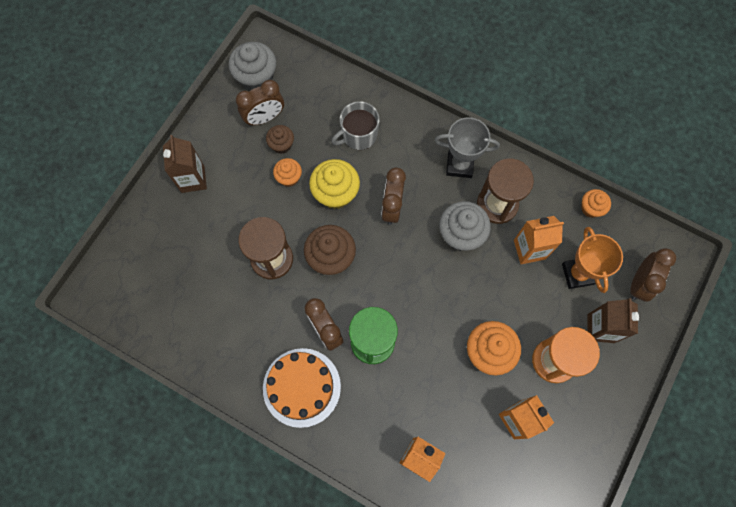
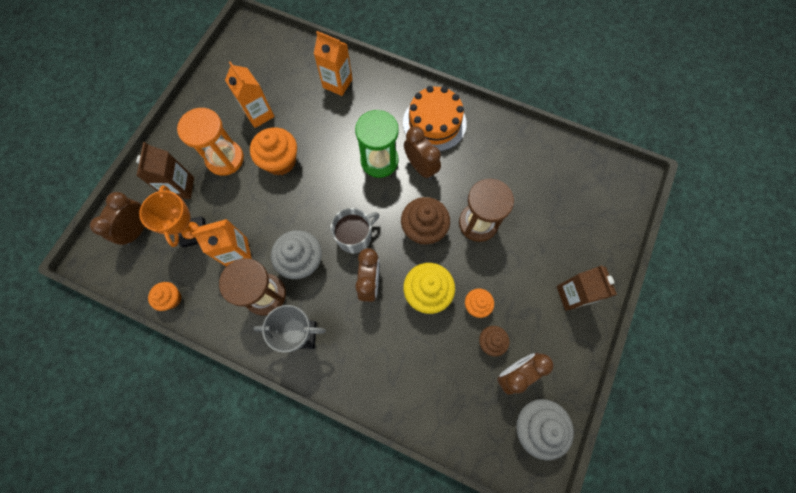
camera: 175 degrees right, 0 degrees up
grey mug [331,101,379,150] -> grey mug moved to [331,208,380,253]

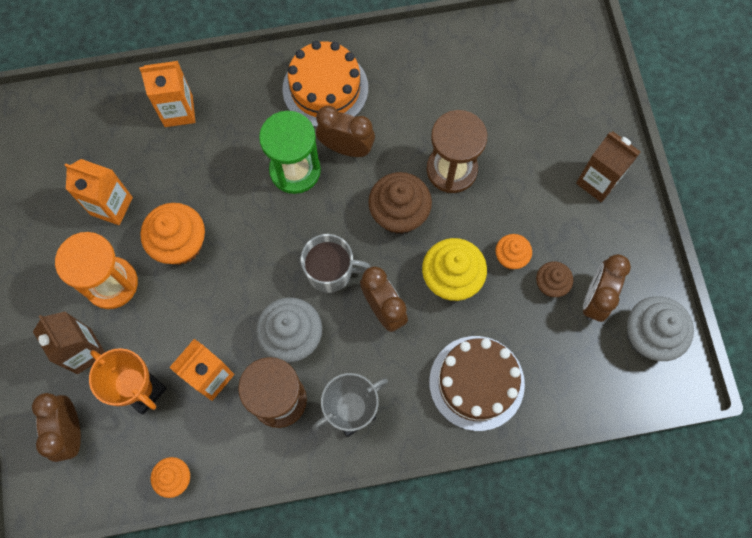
camera: 35 degrees left, 0 degrees up
grey mug [331,208,380,253] -> grey mug turned 75 degrees clockwise [300,234,371,293]
none -> brown cake [429,336,525,431]

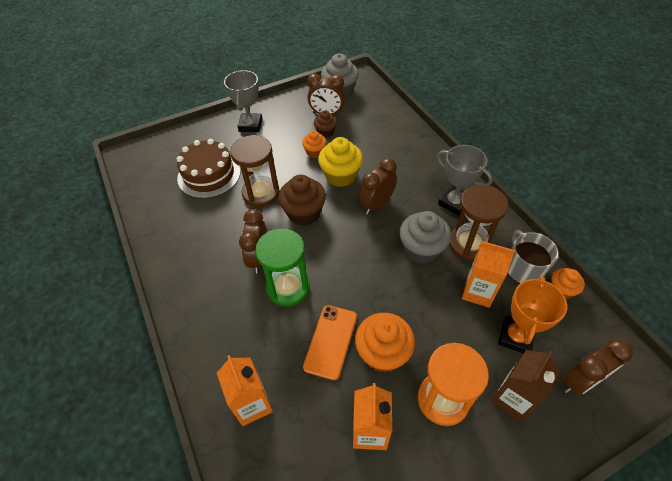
camera: 105 degrees left, 20 degrees down
orange cake [283,41,368,127] -> none
grey mug [300,234,371,293] -> grey mug moved to [508,230,559,283]
brown cake [429,336,525,431] -> brown cake moved to [177,139,240,199]
brown carton [576,131,641,202] -> grey trophy [224,70,263,132]
none -> orange phone [303,305,357,380]

